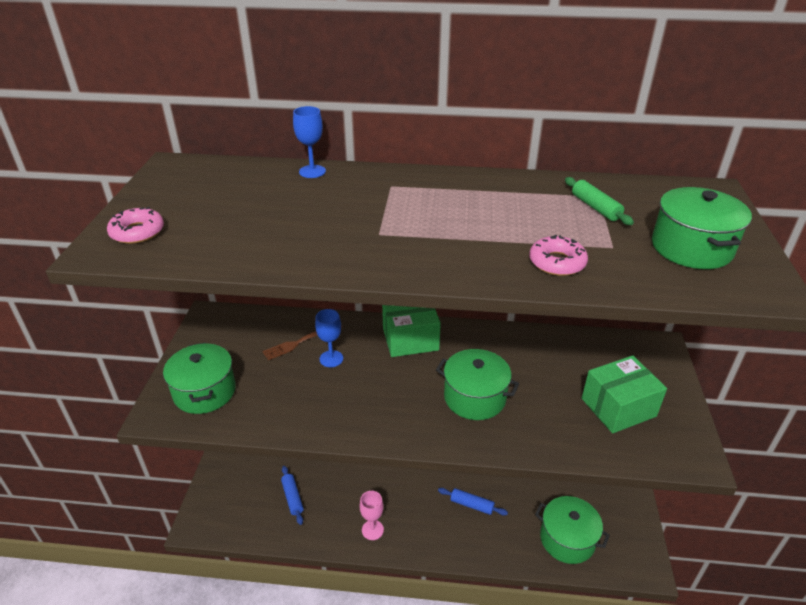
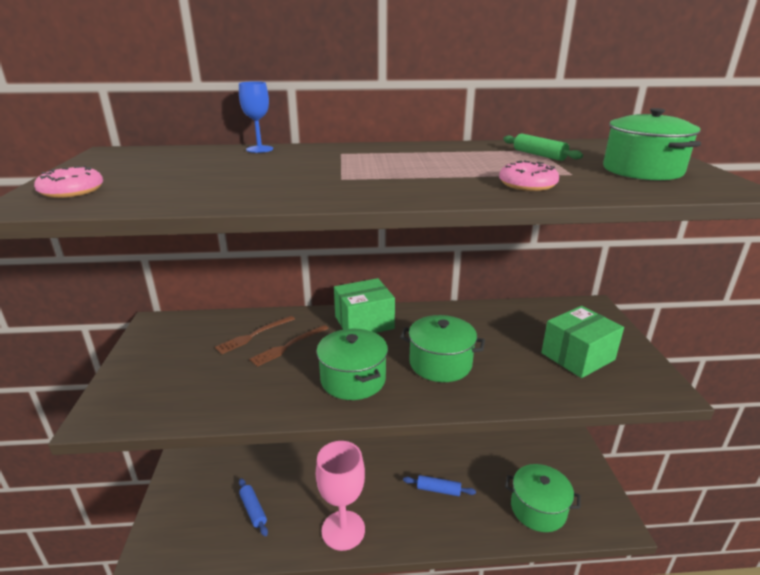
camera: 10 degrees left, 10 degrees down
green pot [163,343,236,414] -> green pot moved to [316,329,388,400]
blue goblet [315,309,343,367] -> brown fork [249,325,329,367]
pink goblet [360,491,384,540] -> pink goblet [316,441,365,551], size x1.87

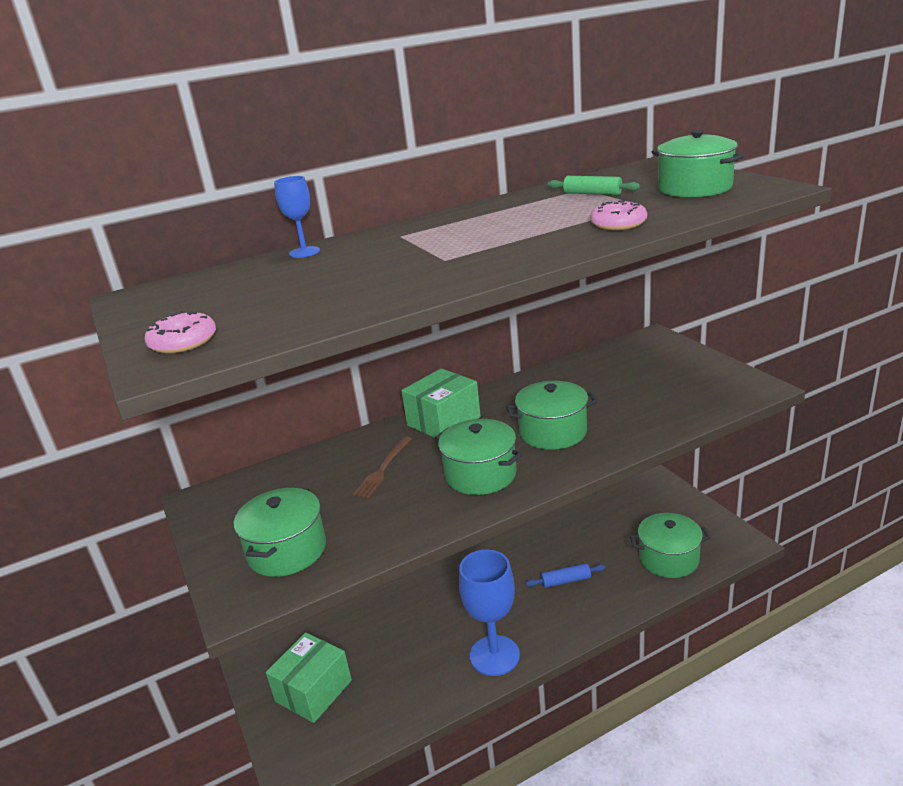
camera: 20 degrees left, 0 degrees up
brown fork [215,316,295,354] -> none
blue rolling pin [239,478,268,536] -> none
pink goblet [316,441,365,551] -> blue goblet [459,550,520,676]
green box [541,306,624,378] -> green box moved to [266,632,352,723]
none -> green pot [234,488,326,577]

